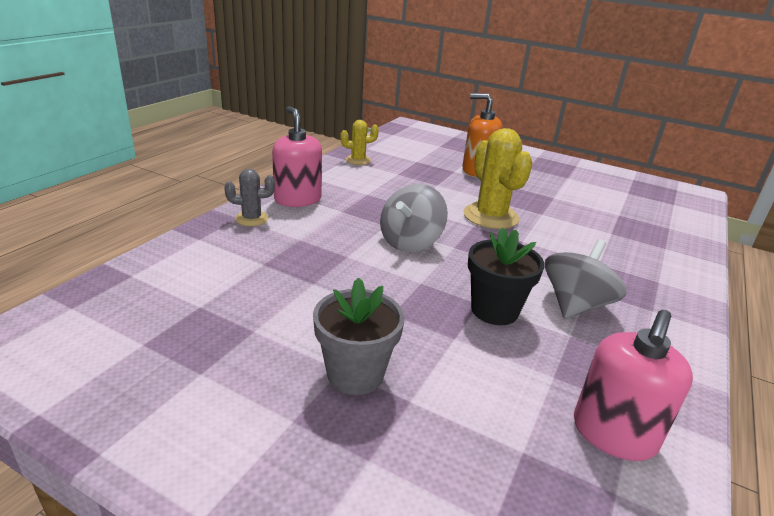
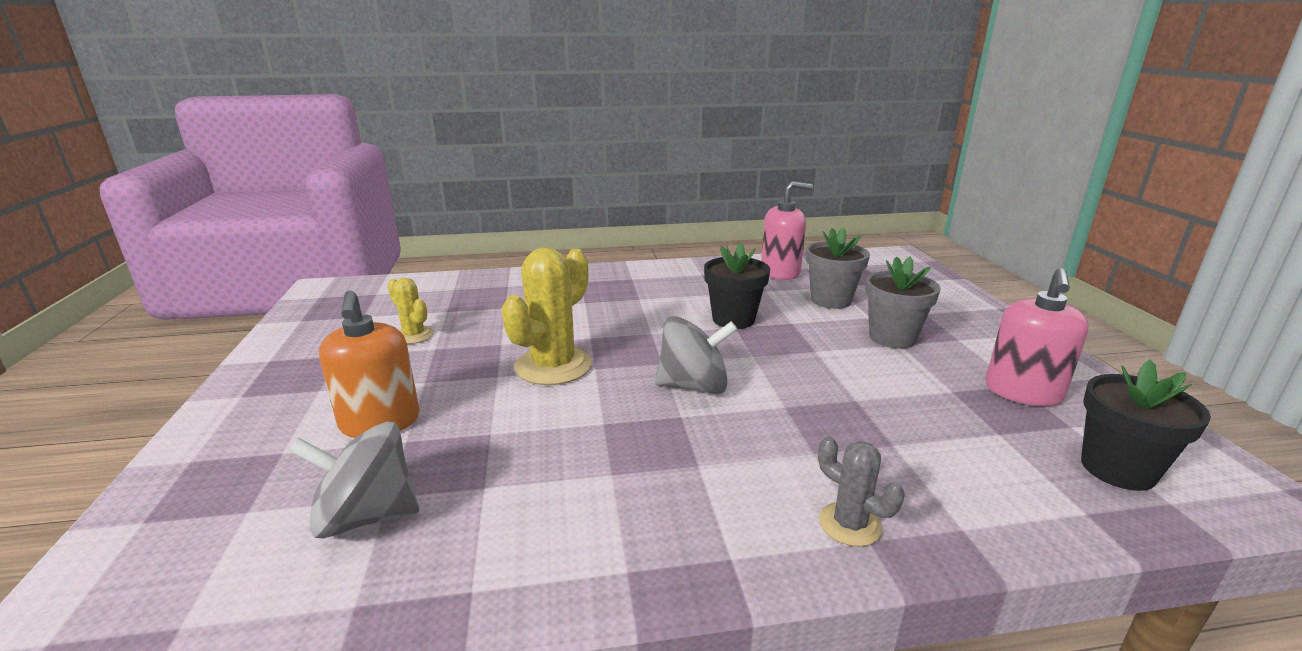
camera: 125 degrees left, 5 degrees down
pink soap dispenser [272,106,322,207] -> pink soap dispenser moved to [985,268,1089,406]
yellow cactus [340,120,379,165] -> yellow cactus moved to [387,278,434,344]
grey spinning top [545,239,626,318] -> grey spinning top moved to [289,422,419,539]
none -> grey flower pot [806,227,870,309]
none -> black flower pot [1081,360,1211,491]

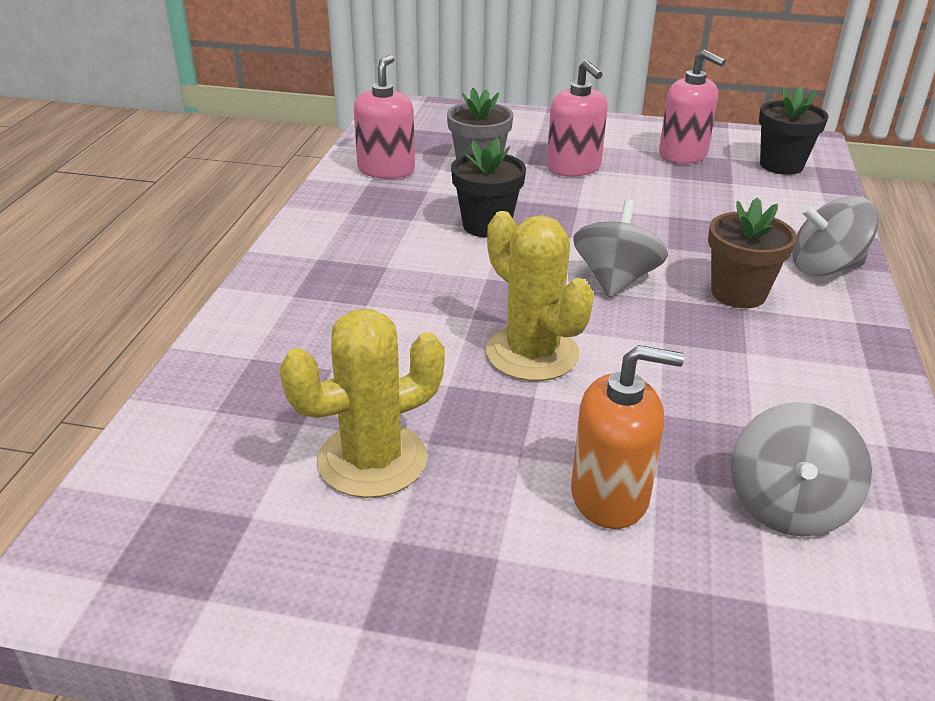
camera: 70 degrees left, 10 degrees up
yellow cactus [387,278,434,344] -> yellow cactus [279,309,445,498], size x1.83
grey cactus [818,436,905,547] -> grey spinning top [792,196,879,276]
grey flower pot [865,256,941,349] -> pink soap dispenser [547,60,608,177]
none -> brown flower pot [708,197,797,308]

